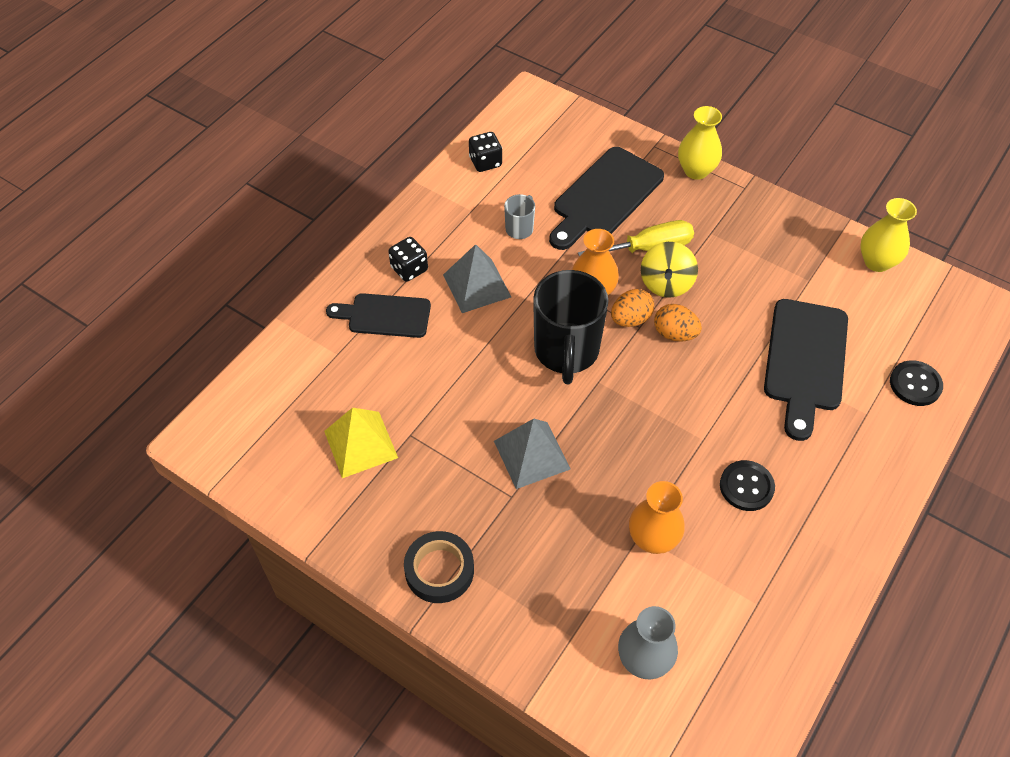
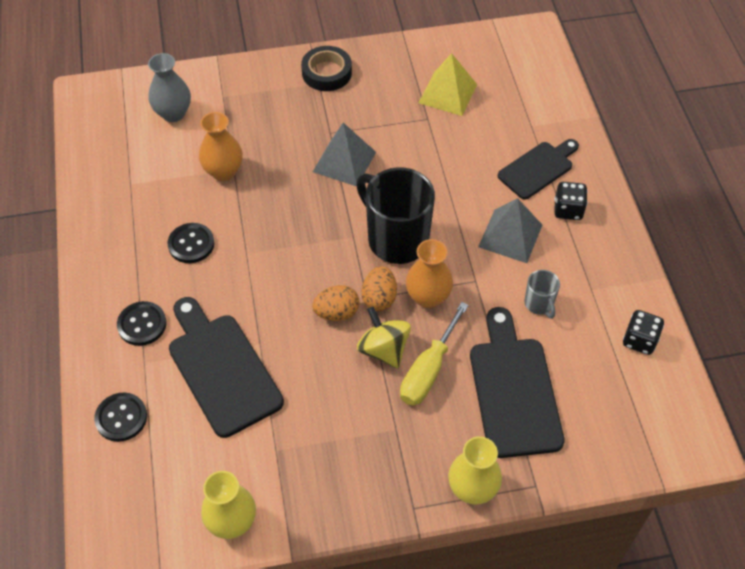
camera: 135 degrees right, 0 degrees up
none -> black button [117,301,166,346]

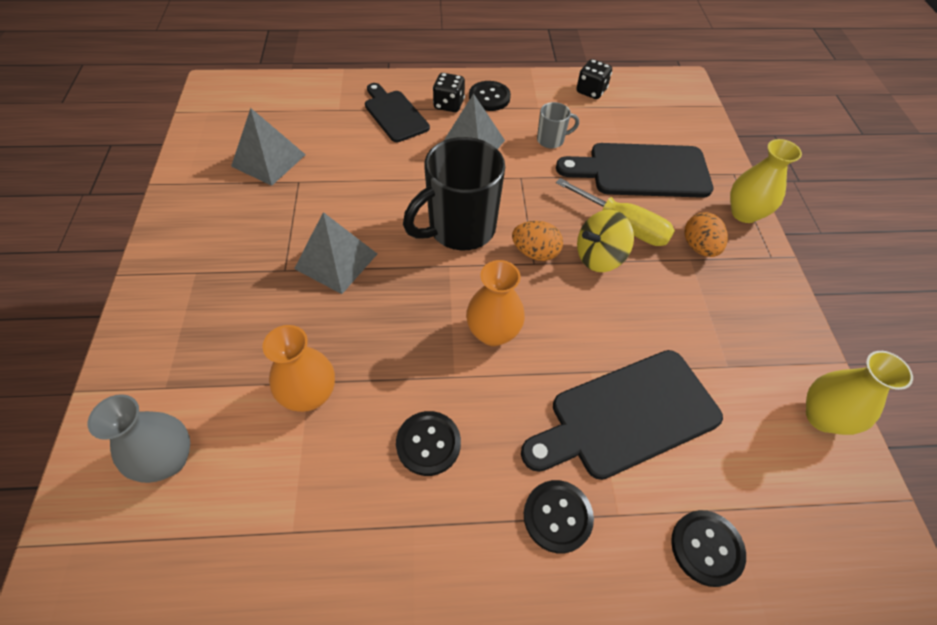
camera: 85 degrees left, 0 degrees up
black tape [301,46,352,91] -> none
orange egg [312,285,359,321] -> orange egg moved to [684,212,728,257]
orange vase [406,239,453,308] -> orange vase moved to [466,260,525,346]
yellow pyramid [419,53,477,116] -> grey pyramid [231,108,306,186]
none -> black button [469,81,511,111]

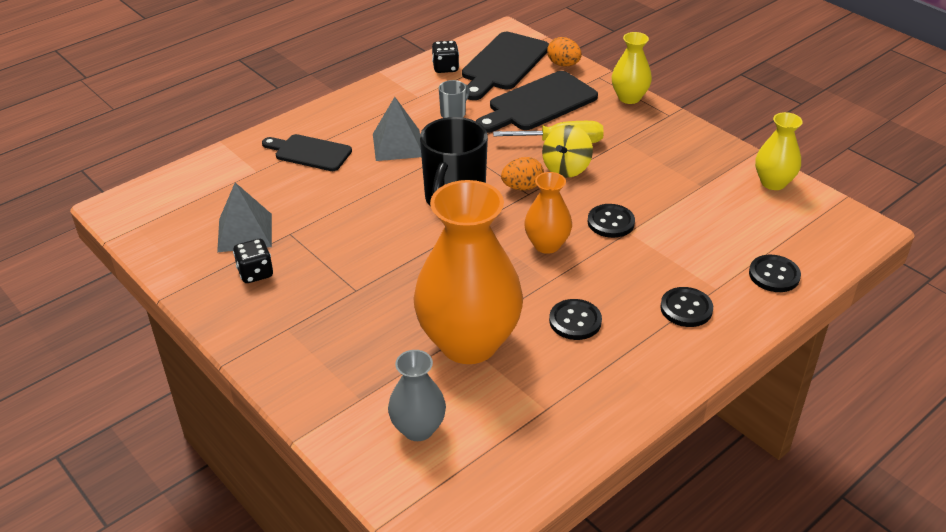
camera: 35 degrees left, 15 degrees down
orange vase [262,325,335,412] -> orange vase [413,180,523,364], size x2.02
grey pyramid [294,212,377,294] -> none
black dice [433,73,465,112] -> black dice moved to [233,239,273,283]
black button [469,81,511,111] -> black button moved to [588,204,635,238]
black cutting board [521,350,723,480] -> black cutting board moved to [462,32,549,100]
orange egg [684,212,728,257] -> orange egg moved to [547,37,582,67]

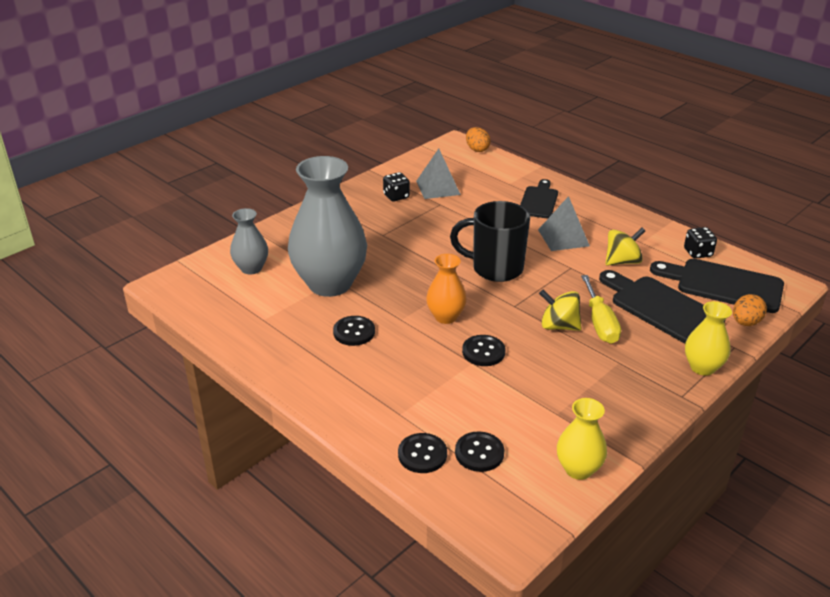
camera: 85 degrees right, 5 degrees down
orange vase [413,180,523,364] -> grey vase [288,156,367,297]
grey mug [439,80,470,118] -> yellow spinning top [605,227,645,266]
orange egg [501,157,544,190] -> orange egg moved to [466,127,490,152]
black button [660,287,713,327] -> black button moved to [455,431,504,472]

